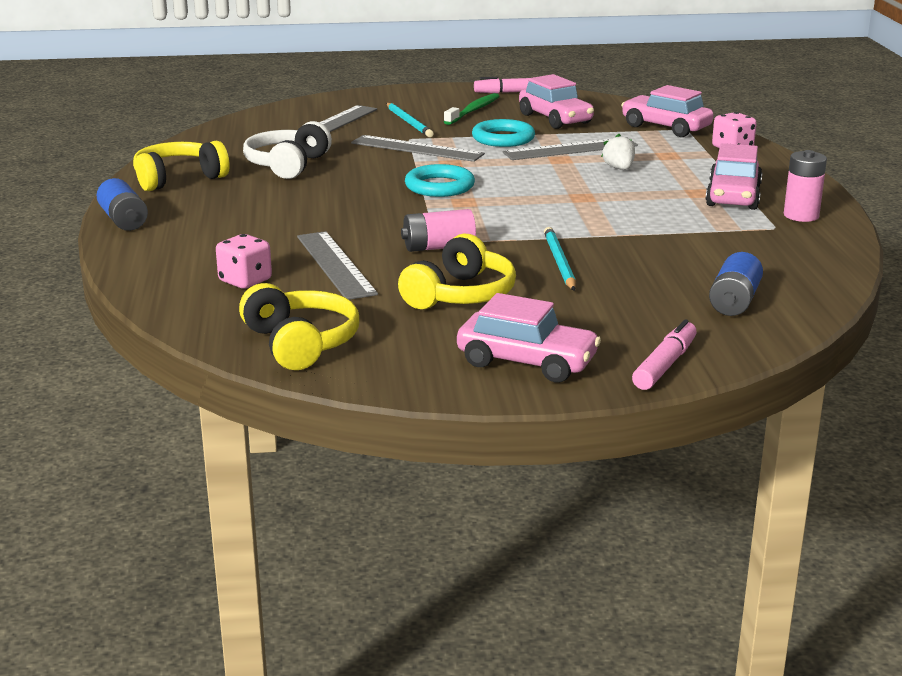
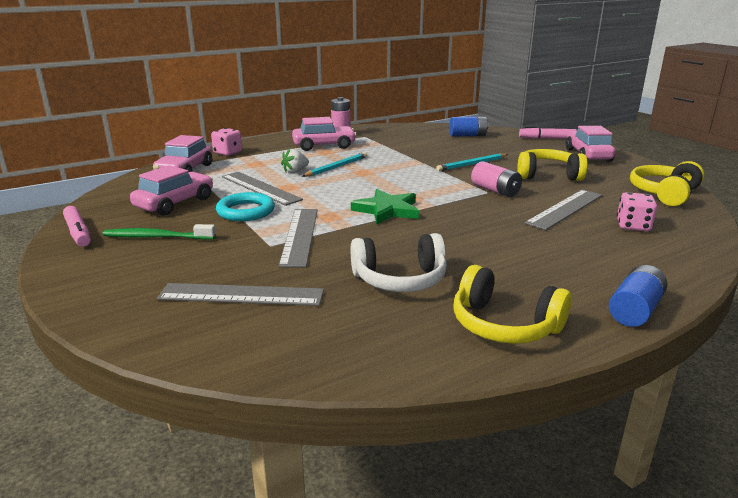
camera: 115 degrees left, 0 degrees up
turquoise pencil [386,103,434,137] -> turquoise pencil moved to [302,152,367,177]
turquoise ring [405,164,475,197] -> green star [351,189,419,225]

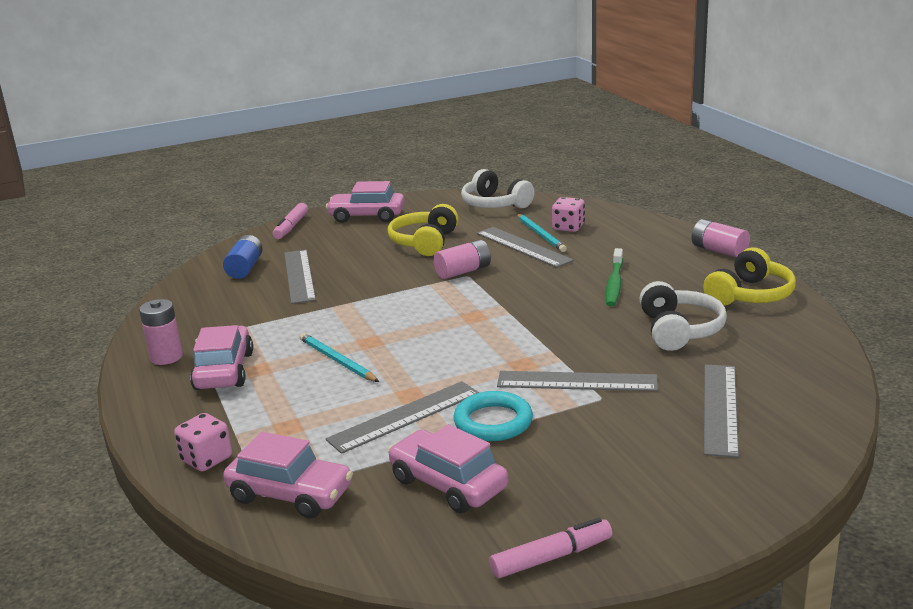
camera: 80 degrees left, 0 degrees up
green toothbrush [103,224,216,240] -> green toothbrush moved to [605,248,623,306]
white strawberry [281,149,309,173] -> none
green star [351,189,419,225] -> none
turquoise pencil [436,153,508,171] -> turquoise pencil moved to [517,214,567,252]
blue battery [609,265,668,327] -> pink battery [692,219,750,257]
yellow headphones [630,161,704,206] -> white headphones [461,169,535,209]
none -> grey ruler [284,250,316,304]

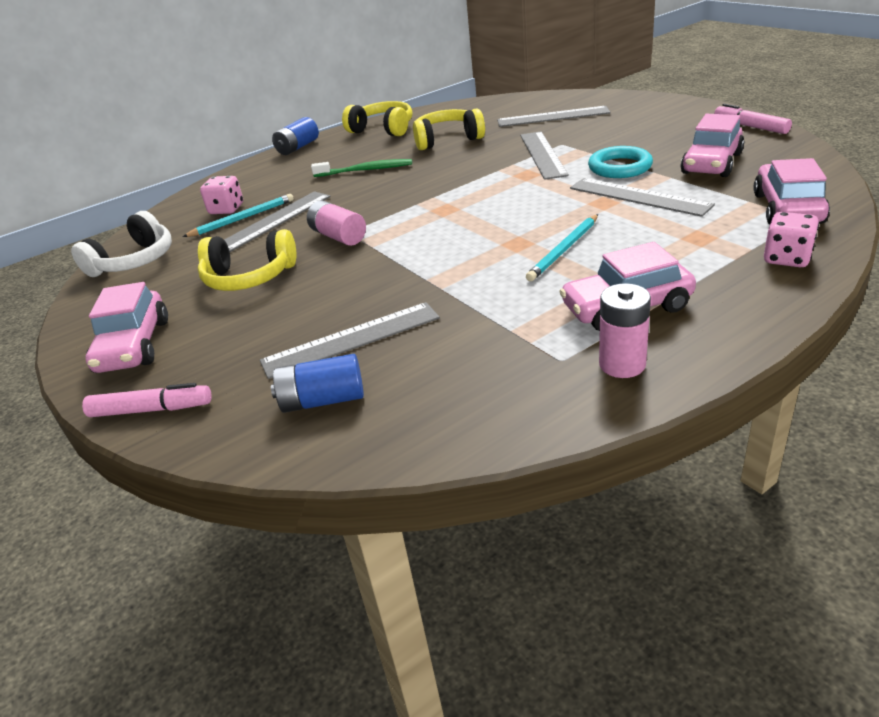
camera: 100 degrees left, 10 degrees up
white headphones [639,281,727,351] -> yellow headphones [413,108,485,150]
pink battery [692,219,750,257] -> blue battery [272,117,319,155]

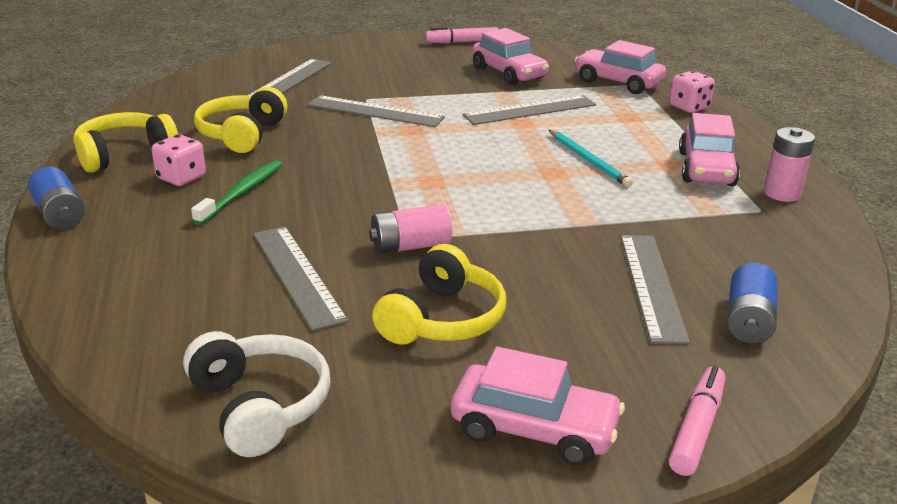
camera: 70 degrees left, 5 degrees down
turquoise pencil [183,194,294,237] -> none
pink dice [200,176,243,214] -> pink dice moved to [152,134,206,186]
turquoise ring [588,146,653,178] -> none

